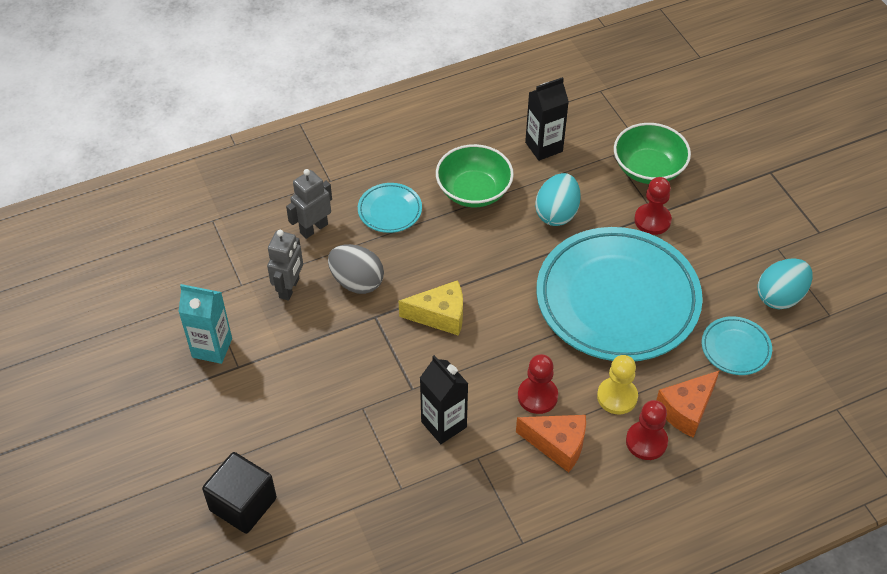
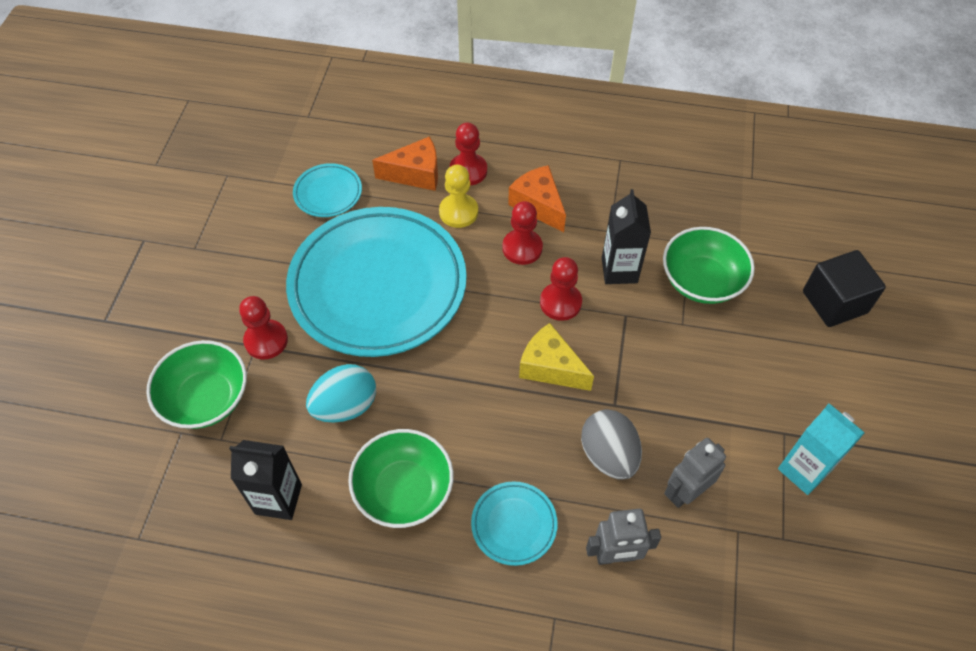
camera: 145 degrees left, 5 degrees up
turquoise egg [758,258,813,309] -> none
none -> red pawn [540,257,582,321]
none -> green bowl [663,227,755,304]

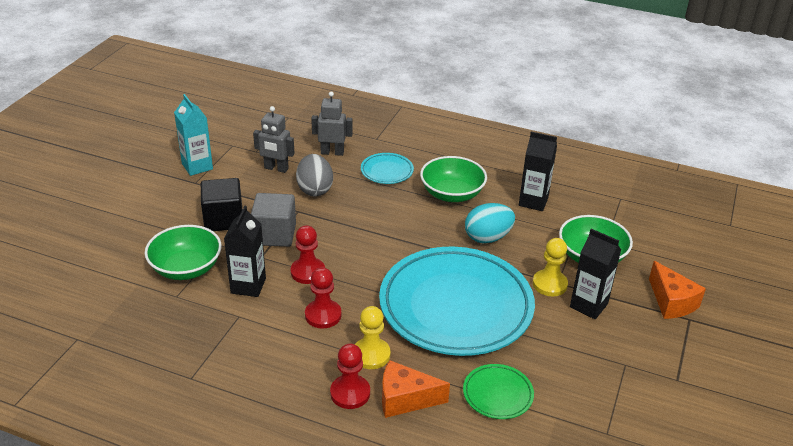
camera: 170 degrees left, 20 degrees down
red pawn [239,296,288,360] -> yellow pawn [533,238,568,297]
turquoise plate [293,163,362,217] -> green plate [463,364,534,419]
orange cheese [508,165,566,232] -> orange cheese moved to [649,261,706,319]
yellow cheese [519,323,594,391] -> none
grey robot [664,438,726,508] -> grey robot turned 45 degrees clockwise [253,106,295,173]
black cube [803,250,886,327] -> black cube moved to [201,178,242,231]
none -> grey cube [251,193,296,247]
none -> black carton [570,229,621,319]

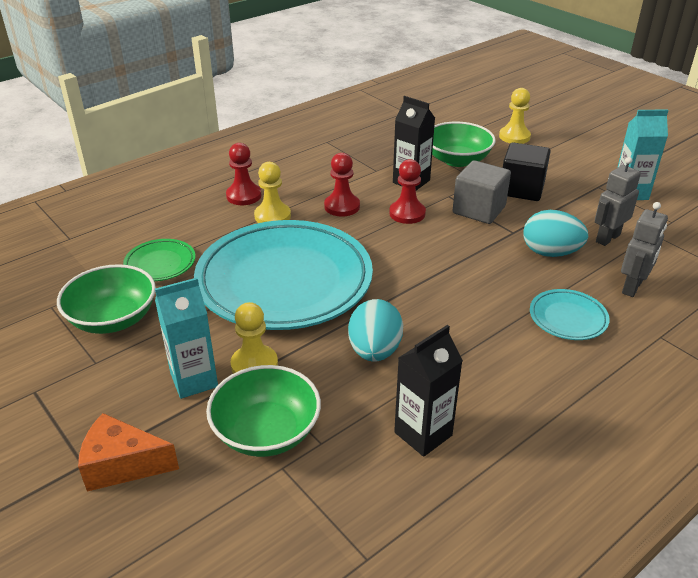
camera: 120 degrees right, 0 degrees up
grey egg [296,154,333,196] -> turquoise egg [523,210,588,257]
orange cheese [382,360,450,418] -> none
green bowl [420,156,487,202] -> green bowl moved to [57,264,156,334]
black carton [570,229,621,319] -> turquoise carton [155,278,218,399]
none -> yellow pawn [499,88,531,144]

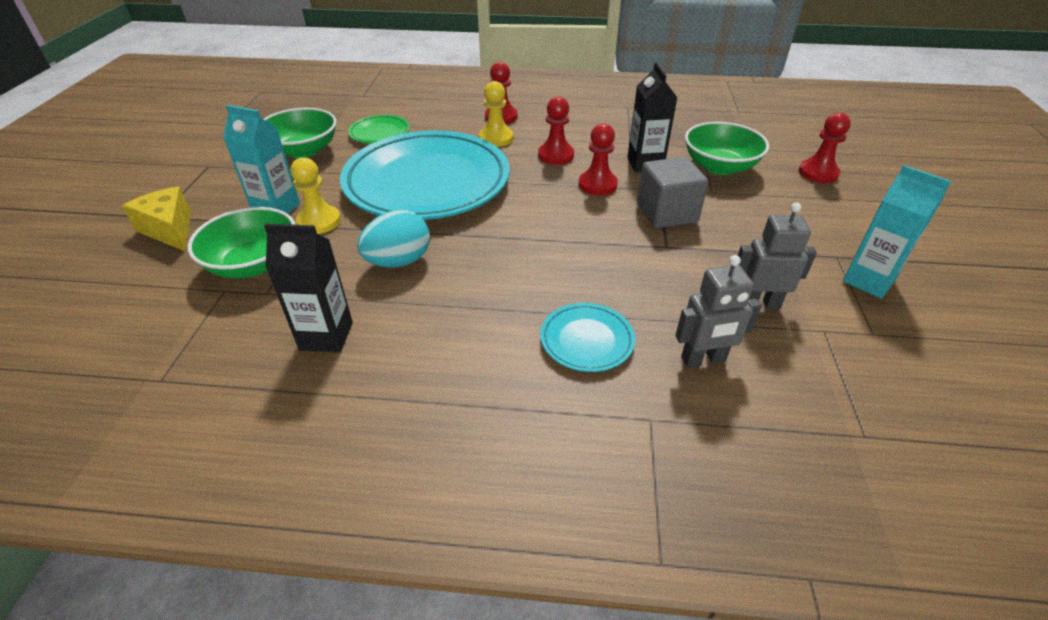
camera: 45 degrees right, 5 degrees up
orange cheese [78,413,179,492] -> yellow cheese [122,186,191,251]
yellow pawn [499,88,531,144] -> red pawn [799,112,851,183]
black cube [503,142,551,201] -> none
turquoise egg [523,210,588,257] -> none

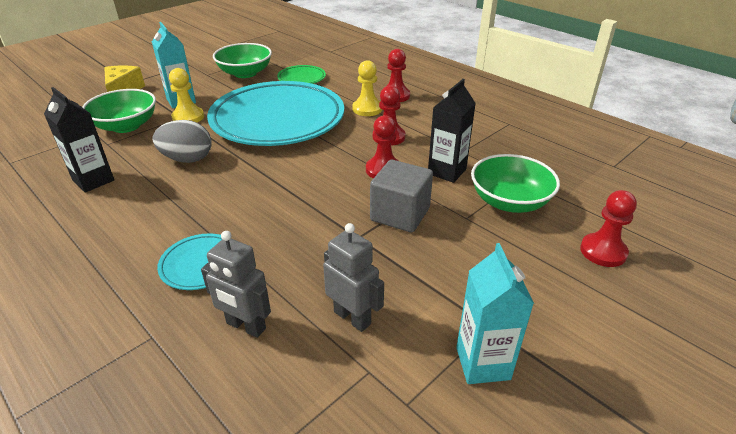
camera: 40 degrees right, 5 degrees down
turquoise egg [357,210,430,268] -> grey egg [152,120,212,163]

